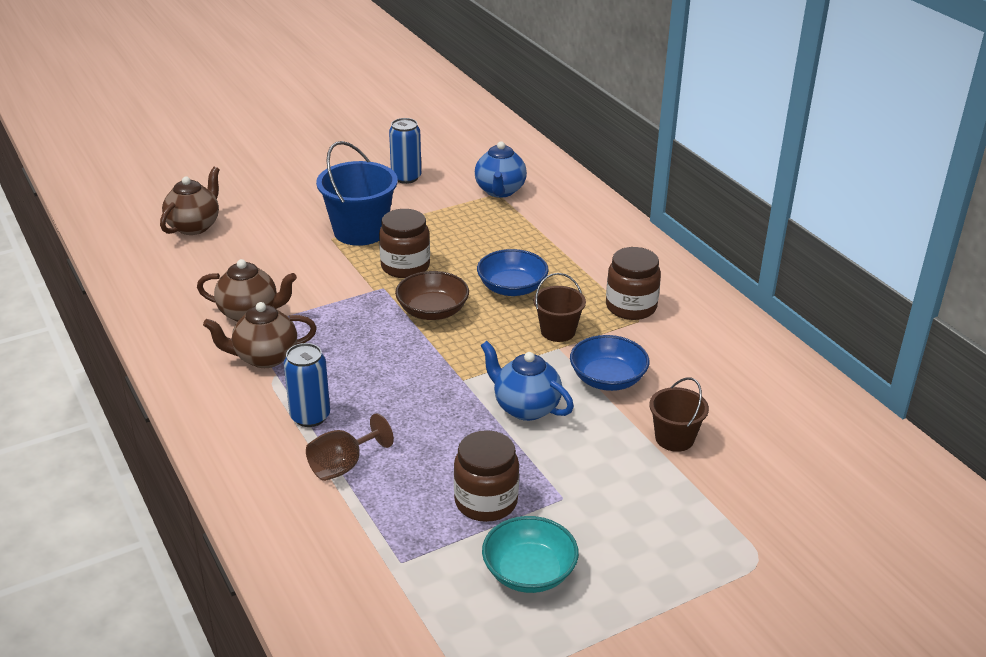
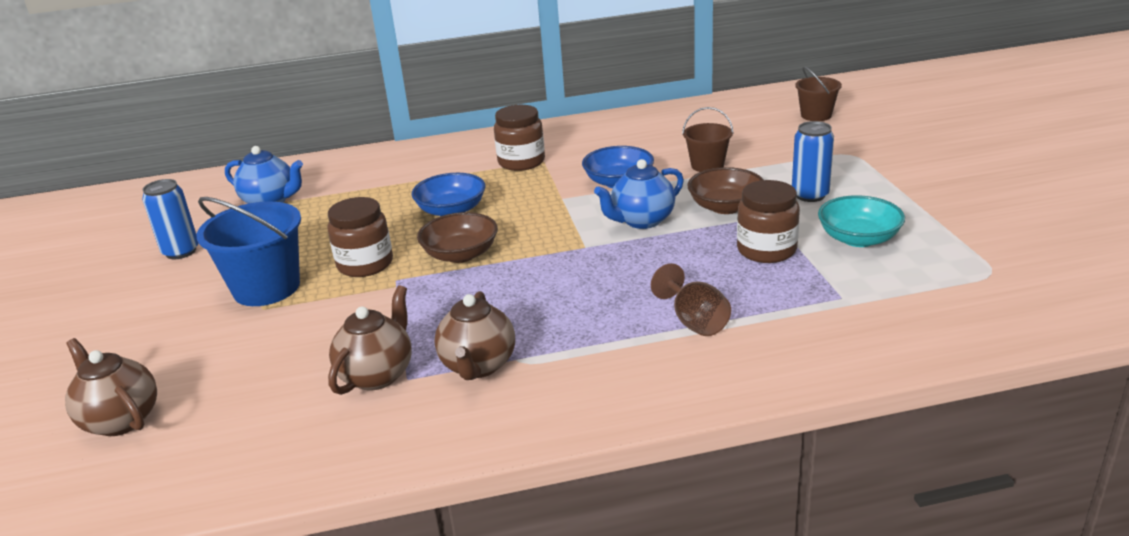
camera: 70 degrees left, 5 degrees down
blue can [284,343,330,427] -> blue can moved to [792,121,834,202]
brown bucket [534,273,586,342] -> brown bucket moved to [795,66,842,121]
none -> brown bowl [687,167,763,214]

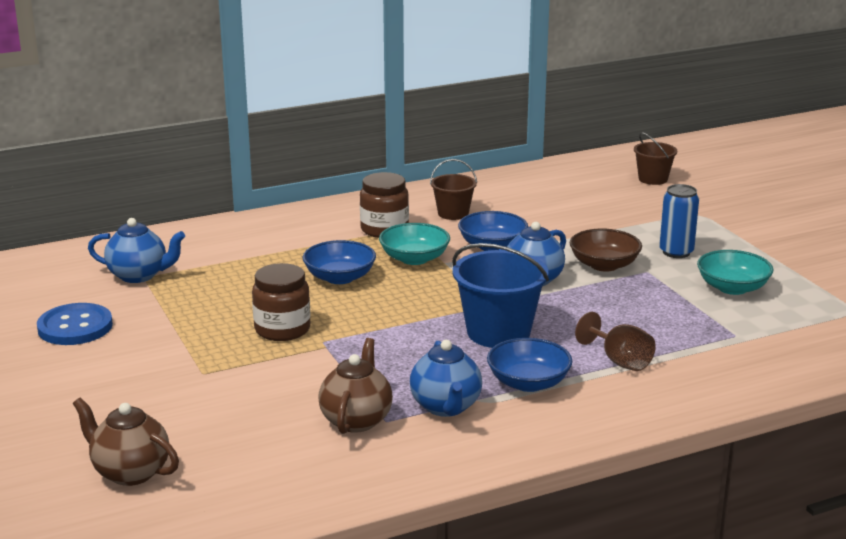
camera: 15 degrees left, 5 degrees down
blue can [142,179,199,259] -> blue button [37,303,113,345]
blue bucket [197,197,301,306] -> blue bucket moved to [452,243,549,348]
brown bowl [417,212,498,263] -> none
brown teapot [434,291,515,380] -> blue teapot [410,340,482,417]
brown bucket [682,107,734,172] -> brown bucket moved to [430,159,477,220]
brown jar [737,180,800,263] -> none
none -> turquoise bowl [379,223,450,265]
none -> blue bowl [487,338,572,392]

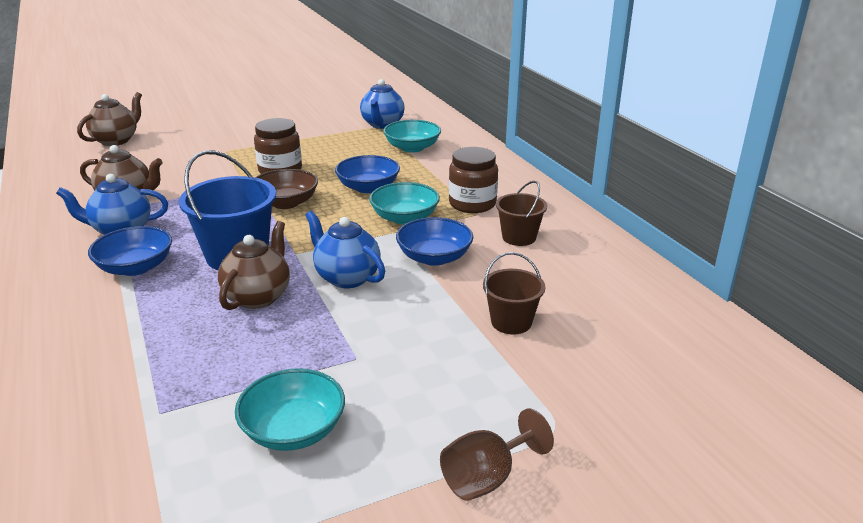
camera: 90 degrees right, 5 degrees up
blue button [37,303,113,345] -> none
brown bowl [569,229,642,272] -> brown bowl moved to [255,169,318,209]
brown goblet [575,312,656,371] -> brown goblet moved to [440,408,554,501]
brown bucket [634,133,677,185] -> brown bucket moved to [483,252,545,334]
blue can [659,184,699,258] -> none
none -> brown teapot [218,221,290,310]
none -> turquoise bowl [383,120,441,153]

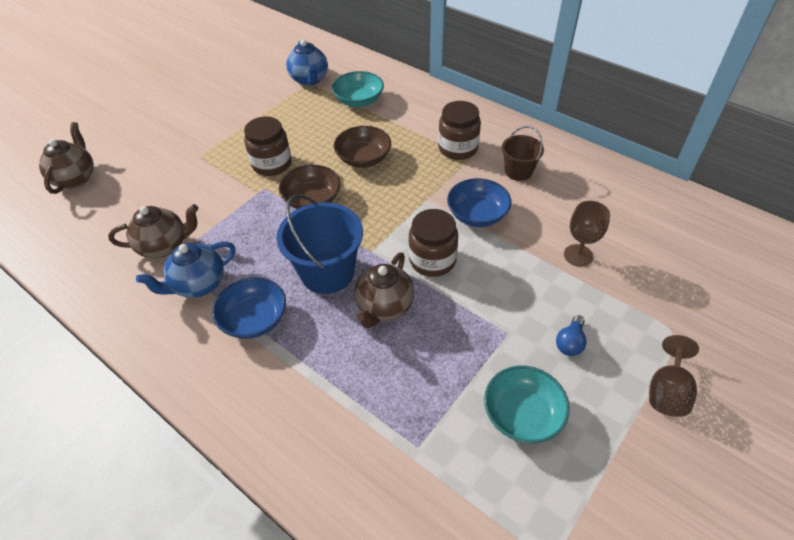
camera: 25 degrees left, 20 degrees up
brown teapot [218,221,290,310] -> brown teapot turned 150 degrees counterclockwise [354,252,414,328]
blue teapot [305,211,385,288] -> brown jar [408,209,458,277]
blue bowl [335,155,400,193] -> brown bowl [334,126,391,168]
turquoise bowl [369,182,440,225] -> none
brown bucket [483,252,545,334] -> brown goblet [564,201,610,267]
none -> blue light bulb [556,315,587,356]

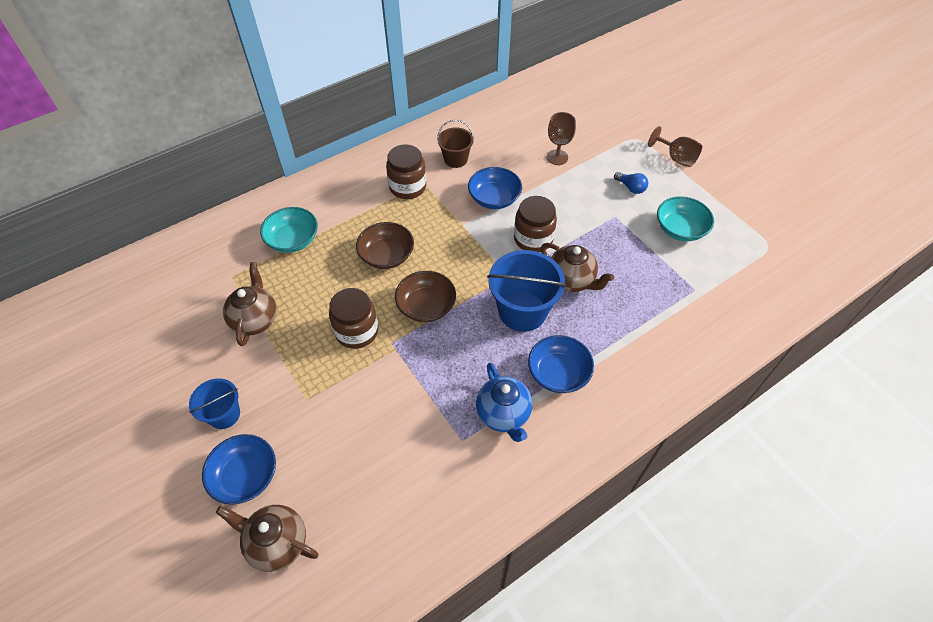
camera: 75 degrees left, 5 degrees up
brown teapot [108,204,198,258] -> brown teapot moved to [223,262,277,346]
blue teapot [286,40,328,86] -> none
none -> blue bucket [189,378,240,429]
none -> blue bowl [202,434,276,505]

